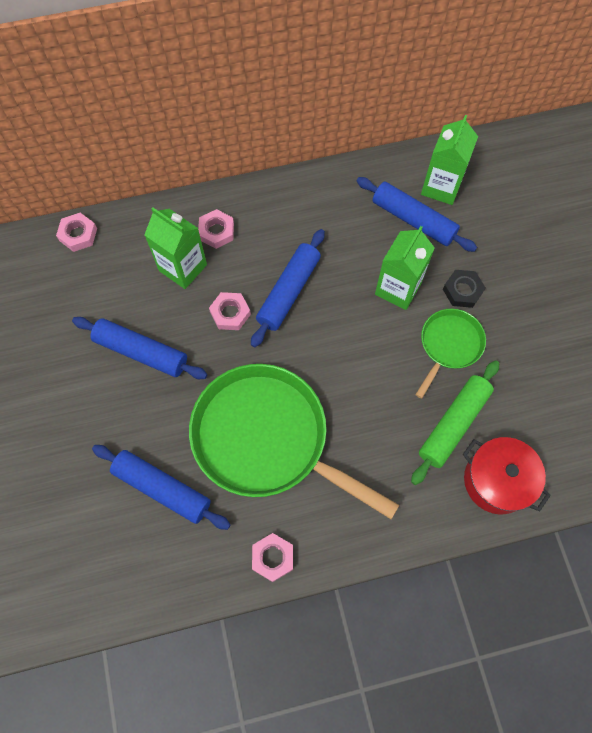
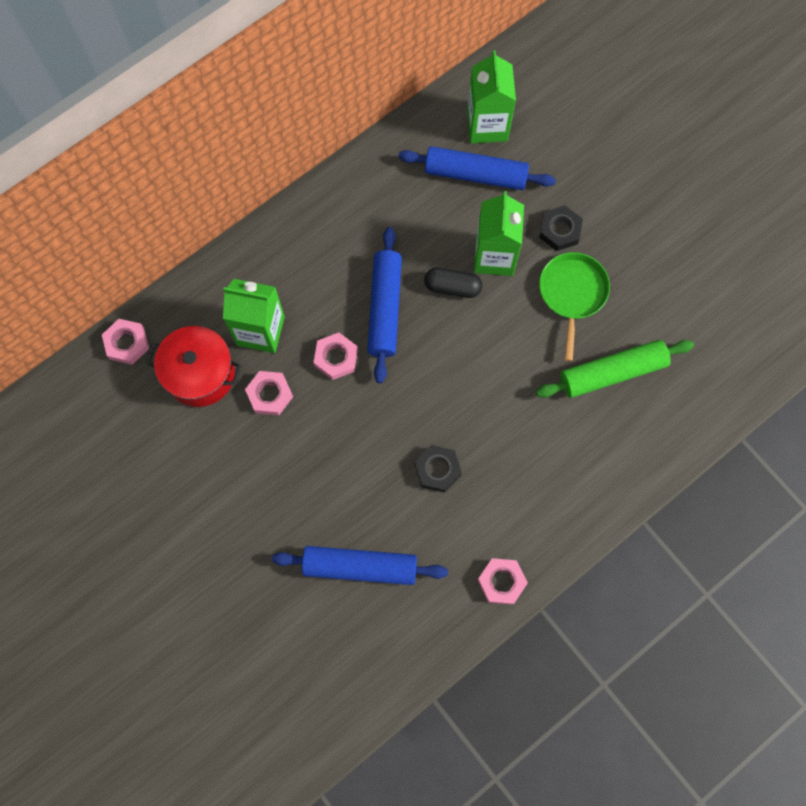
camera: 25 degrees left, 5 degrees up
blue rolling pin [72,317,207,379] -> none
green pan [189,364,399,519] -> black nut [415,445,462,492]
pink nut [198,209,234,249] -> pink nut moved to [245,371,293,415]
green rolling pin [411,360,499,485] -> green rolling pin turned 60 degrees clockwise [536,340,694,398]
red pot [463,437,551,514] -> red pot moved to [146,326,242,407]
none -> black capsule [424,268,482,298]

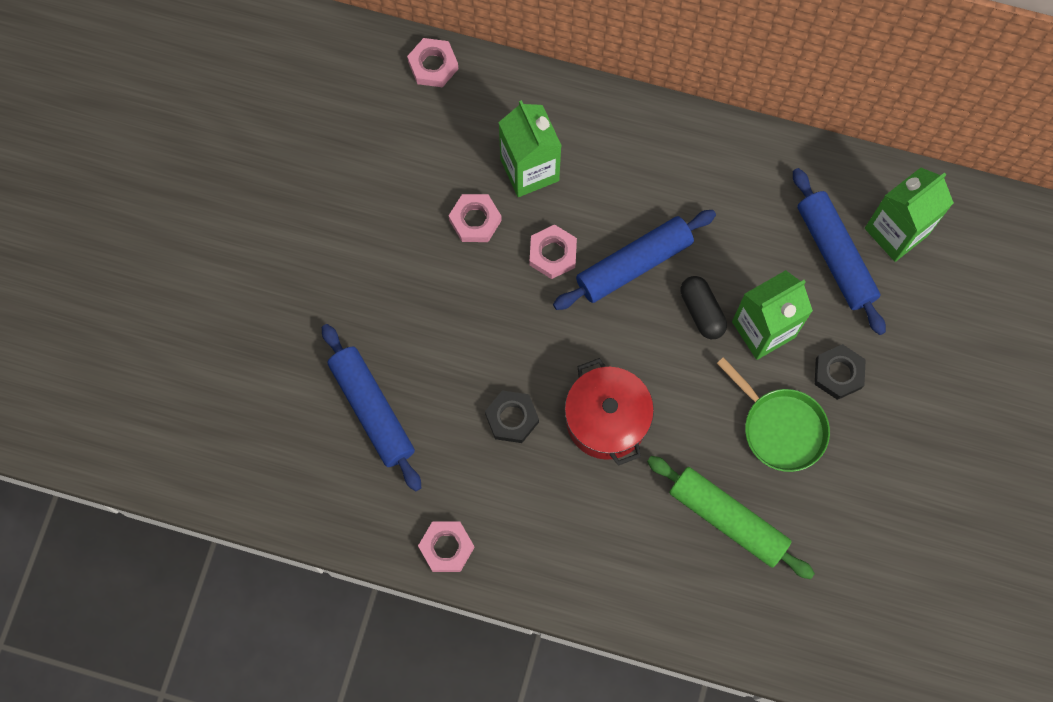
camera: 55 degrees right, 0 degrees up
red pot [146,326,242,407] -> red pot moved to [565,358,654,466]
green pan [539,252,610,361] -> green pan turned 75 degrees clockwise [717,357,830,472]

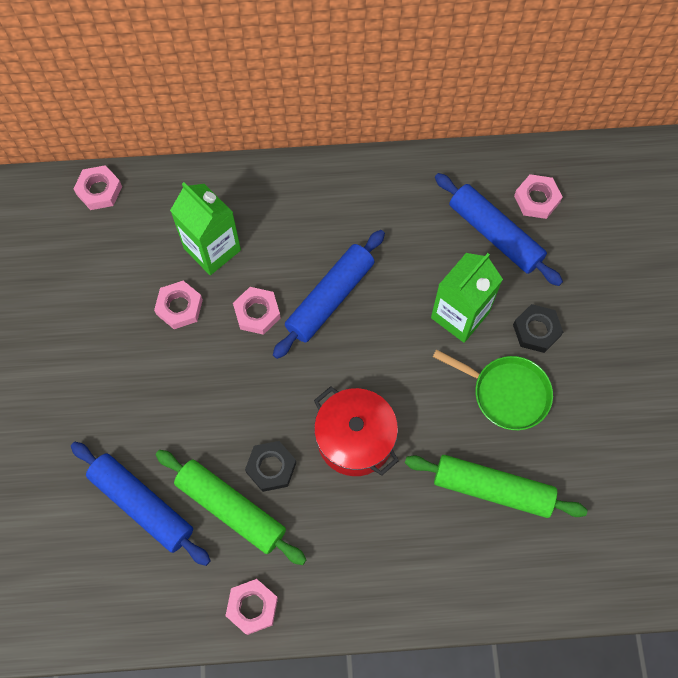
camera: 20 degrees left, 5 degrees down
black capsule [680,276,727,339] -> none
green carton [865,168,954,262] -> pink nut [514,174,562,219]
none -> green rolling pin [156,450,307,565]

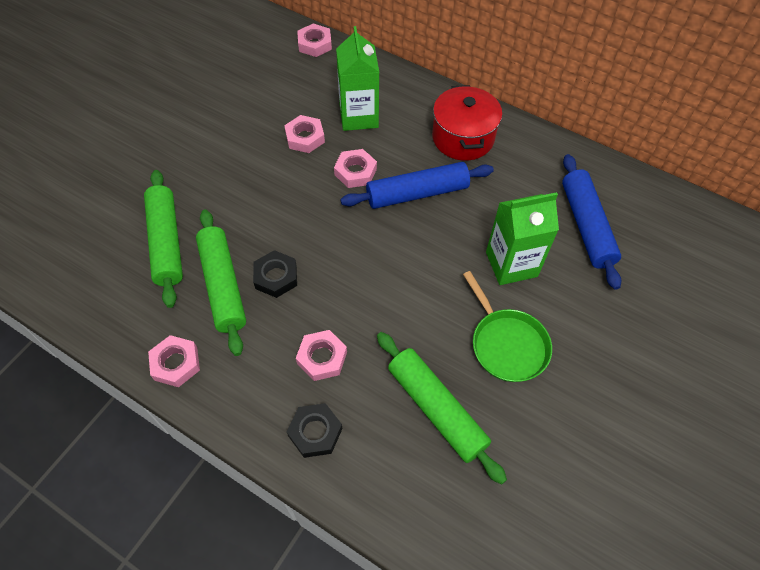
camera: 35 degrees right, 10 degrees down
blue rolling pin [71,442,211,566] -> green rolling pin [144,170,183,308]
red pot [314,386,399,476] -> red pot moved to [432,85,502,160]
black nut [513,304,563,353] -> black nut moved to [287,403,342,458]
pink nut [514,174,562,219] -> pink nut moved to [296,330,347,381]

